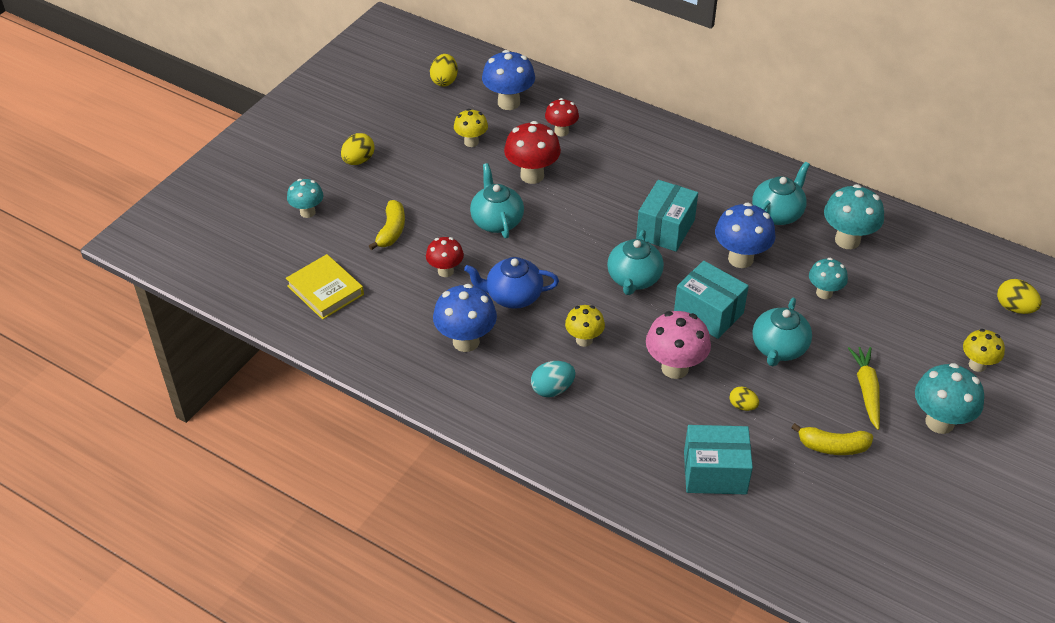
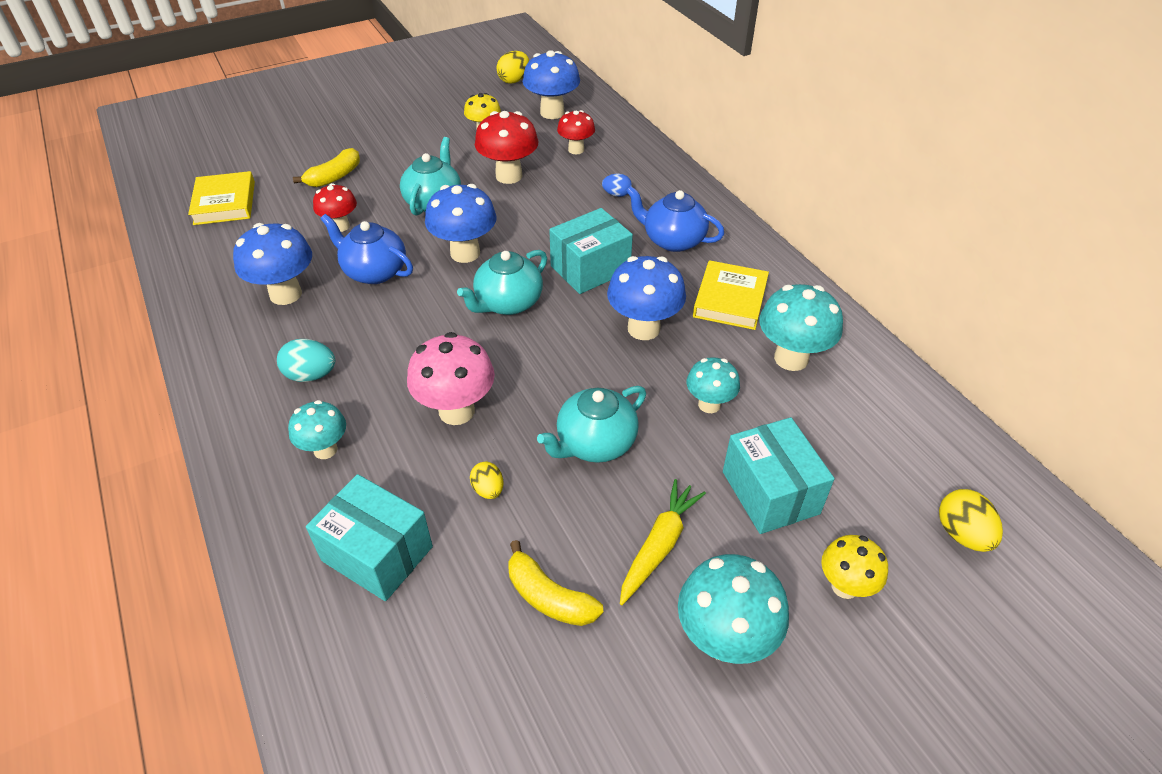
camera: 30 degrees right, 0 degrees up
turquoise mushroom [287,179,323,218] -> turquoise mushroom moved to [288,400,346,459]
yellow egg [341,133,375,165] -> none
yellow mushroom [565,305,605,347] -> none
turquoise box [674,261,749,339] -> turquoise box moved to [723,417,835,534]
turquoise teapot [752,162,810,225] -> yellow book [693,260,769,330]
none -> blue mushroom [425,184,497,263]
none -> blue egg [602,173,632,197]
none -> blue teapot [626,186,724,252]

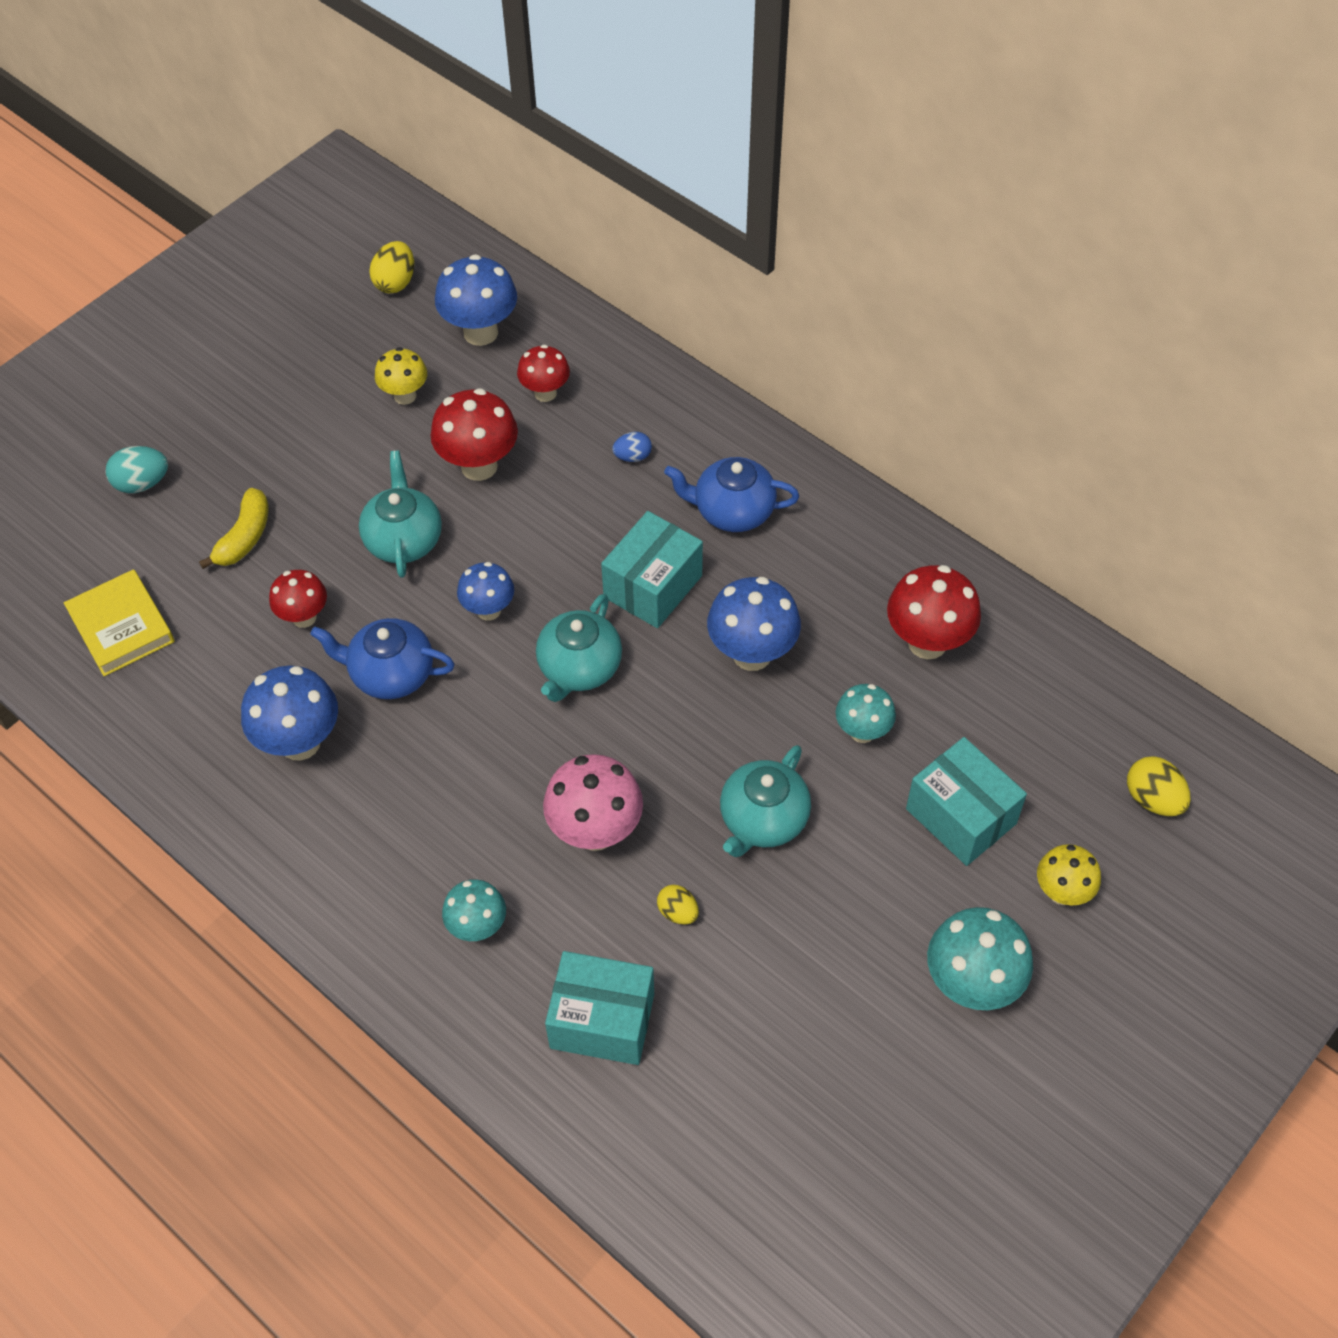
camera: 20 degrees left, 10 degrees up
turquoise egg [277,339,335,382] -> turquoise egg moved to [105,446,168,493]
blue mushroom [425,184,497,263] -> blue mushroom [457,562,514,621], size x0.63
yellow banana [508,540,603,626] -> none
yellow carrot [620,479,706,605] -> none
yellow book [693,260,769,330] -> none
turquoise mushroom [760,284,843,371] -> red mushroom [887,565,981,659]

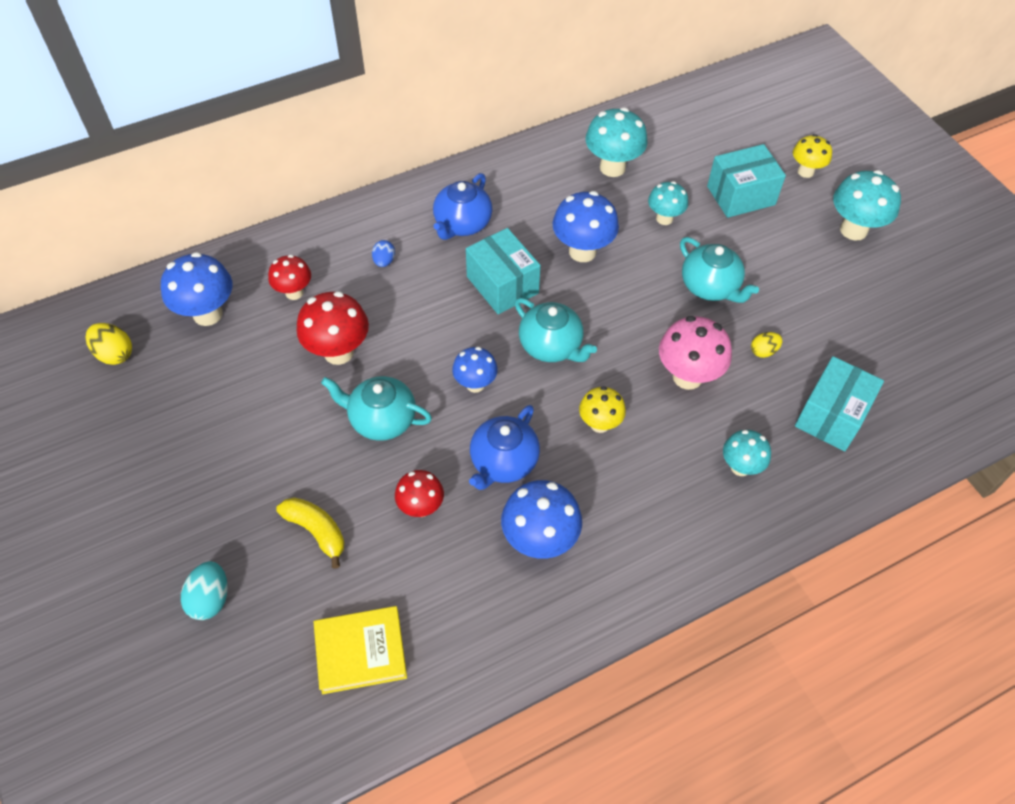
camera: 70 degrees left, 0 degrees up
yellow mushroom [375,347,427,405] -> yellow mushroom moved to [579,386,626,433]
red mushroom [887,565,981,659] -> turquoise mushroom [585,108,648,177]
yellow egg [1127,756,1191,816] -> none

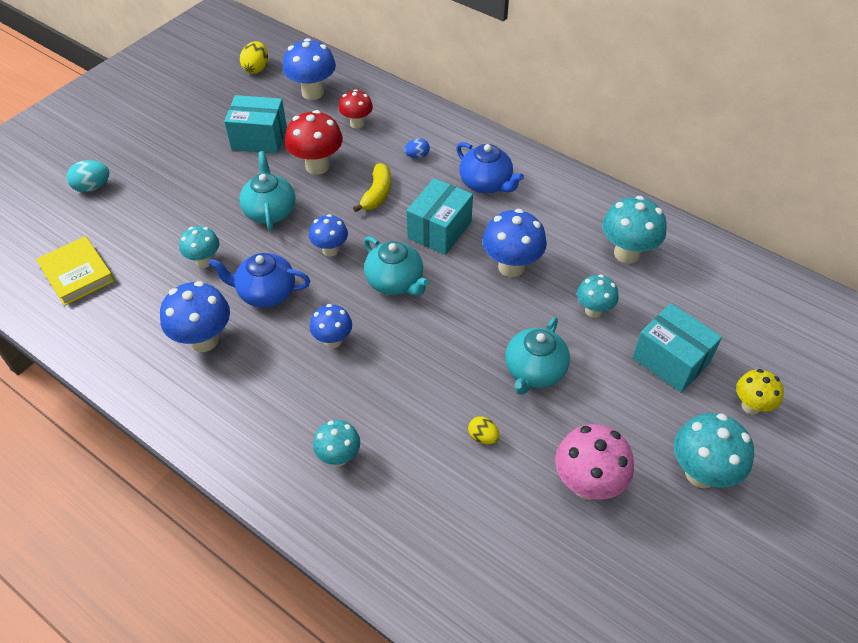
camera: 65 degrees right, 5 degrees down
yellow banana [276,497,345,569] -> yellow banana moved to [353,163,391,212]
red mushroom [395,470,444,517] -> turquoise mushroom [179,226,219,268]
blue teapot [433,173,492,240] -> blue teapot turned 135 degrees counterclockwise [456,142,524,193]
turquoise teapot [515,298,597,362] -> turquoise teapot turned 60 degrees counterclockwise [364,236,429,296]
yellow mushroom [579,386,626,433] -> blue mushroom [310,304,352,348]
pink mushroom [659,316,732,390] -> pink mushroom moved to [555,424,634,500]
turquoise box [795,356,884,451] -> turquoise box moved to [224,95,287,153]

